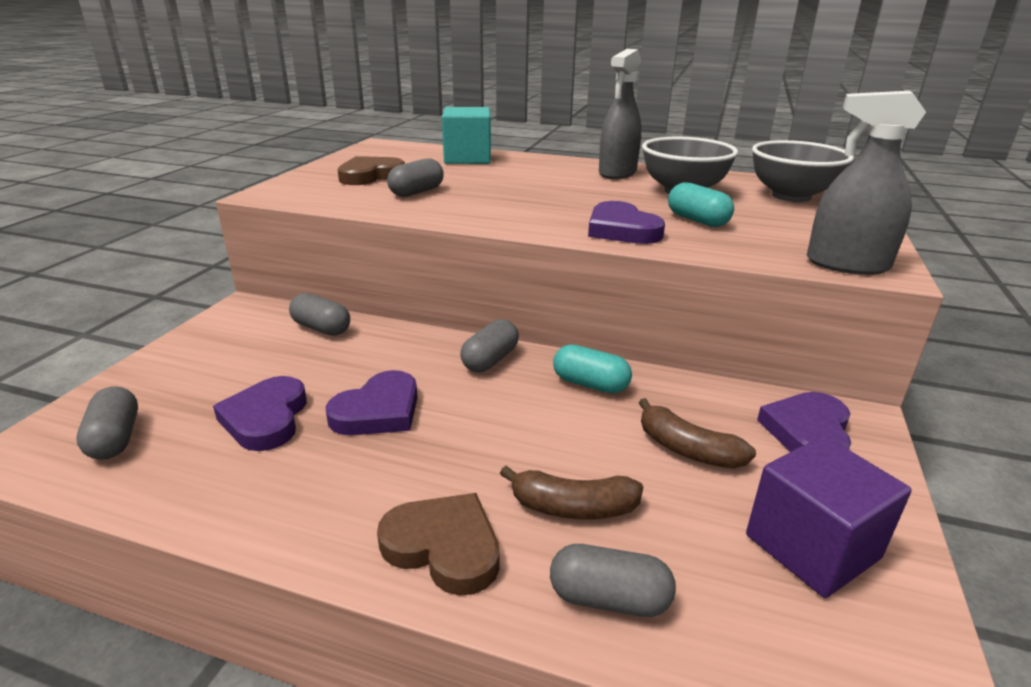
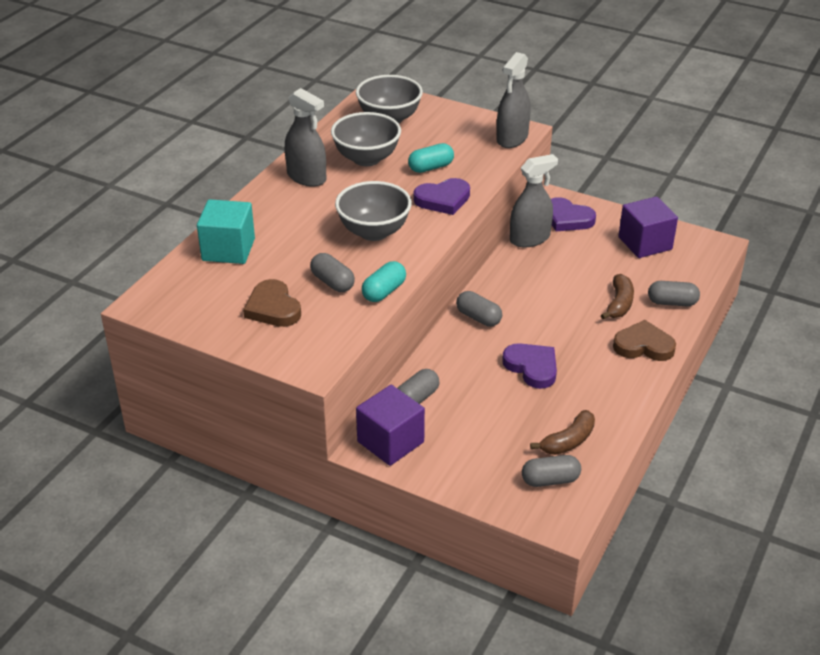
camera: 80 degrees left, 10 degrees up
purple heart [213,376,307,451] -> none
brown heart [377,493,500,596] -> brown heart turned 60 degrees clockwise [613,320,676,361]
grey capsule [550,544,676,617] -> grey capsule turned 75 degrees clockwise [648,281,700,306]
turquoise capsule [553,345,632,393] -> turquoise capsule moved to [362,261,406,302]
brown banana [639,398,756,469] -> brown banana moved to [530,410,595,455]
none -> grey bowl [335,181,412,241]
none -> purple cube [356,385,425,466]
none -> grey spray bottle [510,154,558,247]

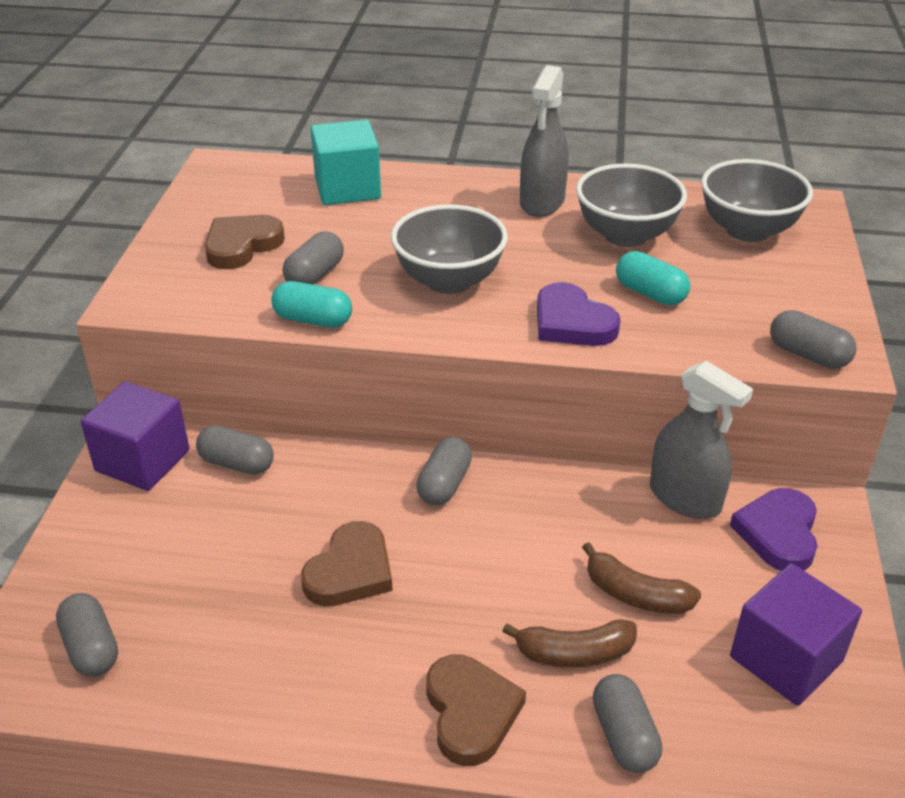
camera: 70 degrees right, 0 degrees up
grey spray bottle [496,52,531,148] -> grey capsule [770,310,856,369]
purple heart [502,343,557,389] -> brown heart [301,521,393,606]
brown banana [530,410,595,455] -> brown banana moved to [582,542,701,614]

